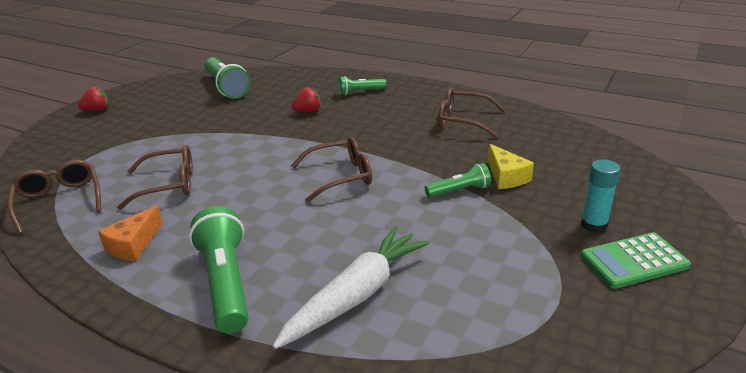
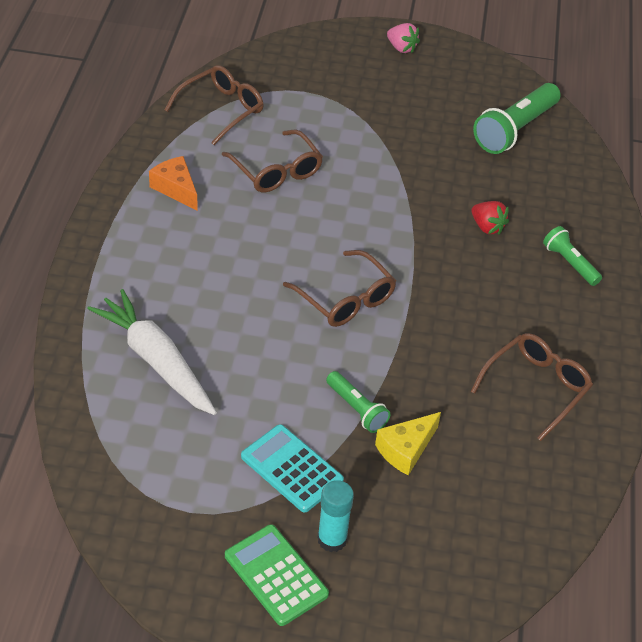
camera: 65 degrees right, 15 degrees up
red strawberry [78,86,109,111] -> pink strawberry [387,23,420,53]
orange cheese [98,205,163,261] -> orange cheese turned 45 degrees clockwise [149,156,198,211]
green flashlight [189,206,248,334] -> none
white carrot [273,226,430,349] -> white carrot turned 150 degrees counterclockwise [88,289,217,415]
brown glasses [438,88,505,138] -> brown glasses turned 45 degrees clockwise [470,333,593,441]
none -> turquoise calculator [241,424,344,512]

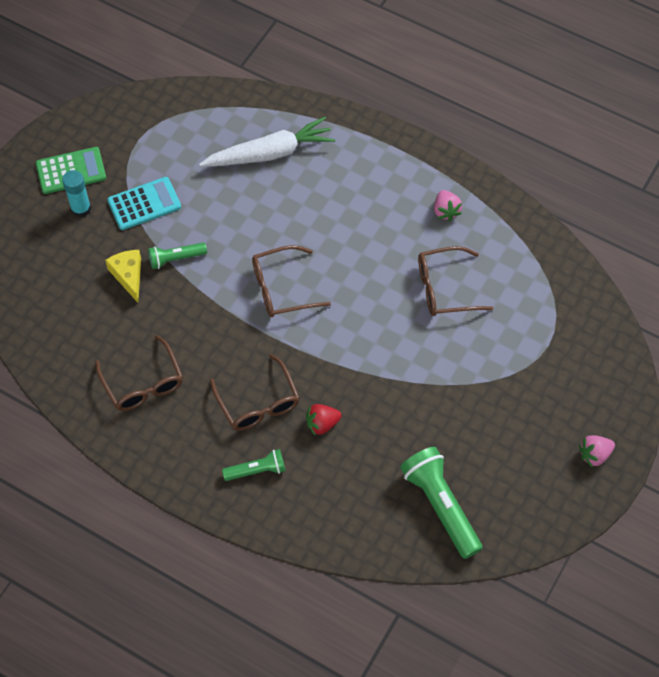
camera: 115 degrees right, 15 degrees up
orange cheese [149,156,198,211] -> pink strawberry [434,190,462,221]
brown glasses [165,65,264,145] -> brown glasses moved to [210,354,300,431]

